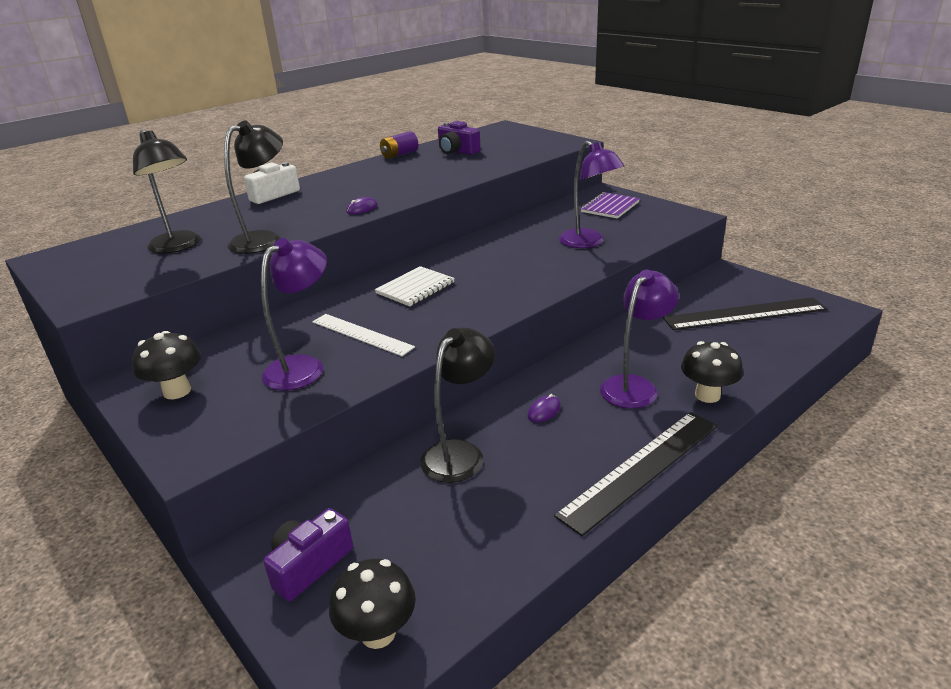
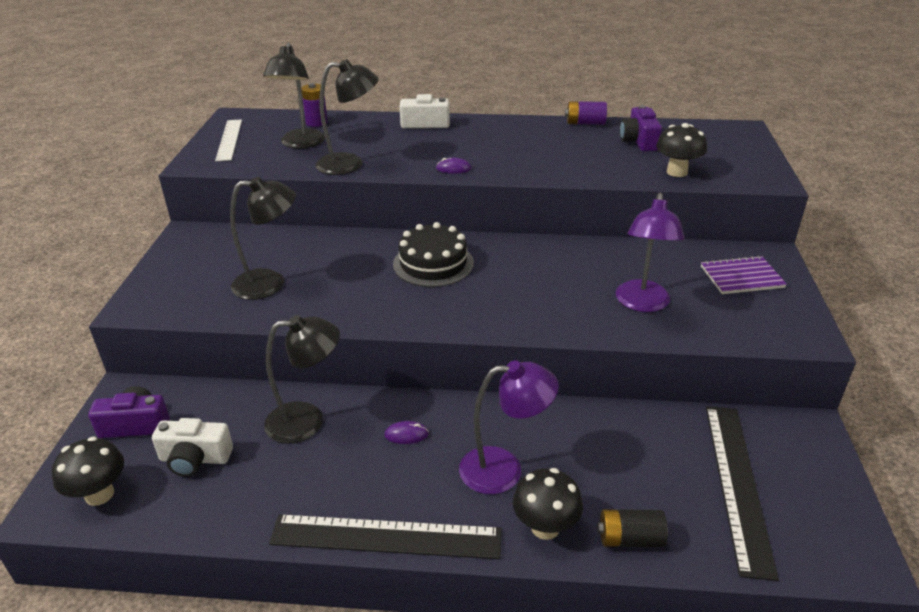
camera: 45 degrees right, 5 degrees up
black mushroom [132,331,201,399] -> black mushroom moved to [656,123,707,177]
purple lamp [261,238,327,391] -> black lamp [230,177,296,300]
white ruler [312,314,415,356] -> white ruler moved to [215,119,242,161]
white notebook [375,266,455,306] -> black cake [393,222,474,287]
black ruler [663,297,828,330] -> black ruler turned 60 degrees clockwise [706,407,779,581]
none -> white camera [152,418,233,477]
none -> purple battery [301,83,328,127]
none -> black battery [597,509,668,547]

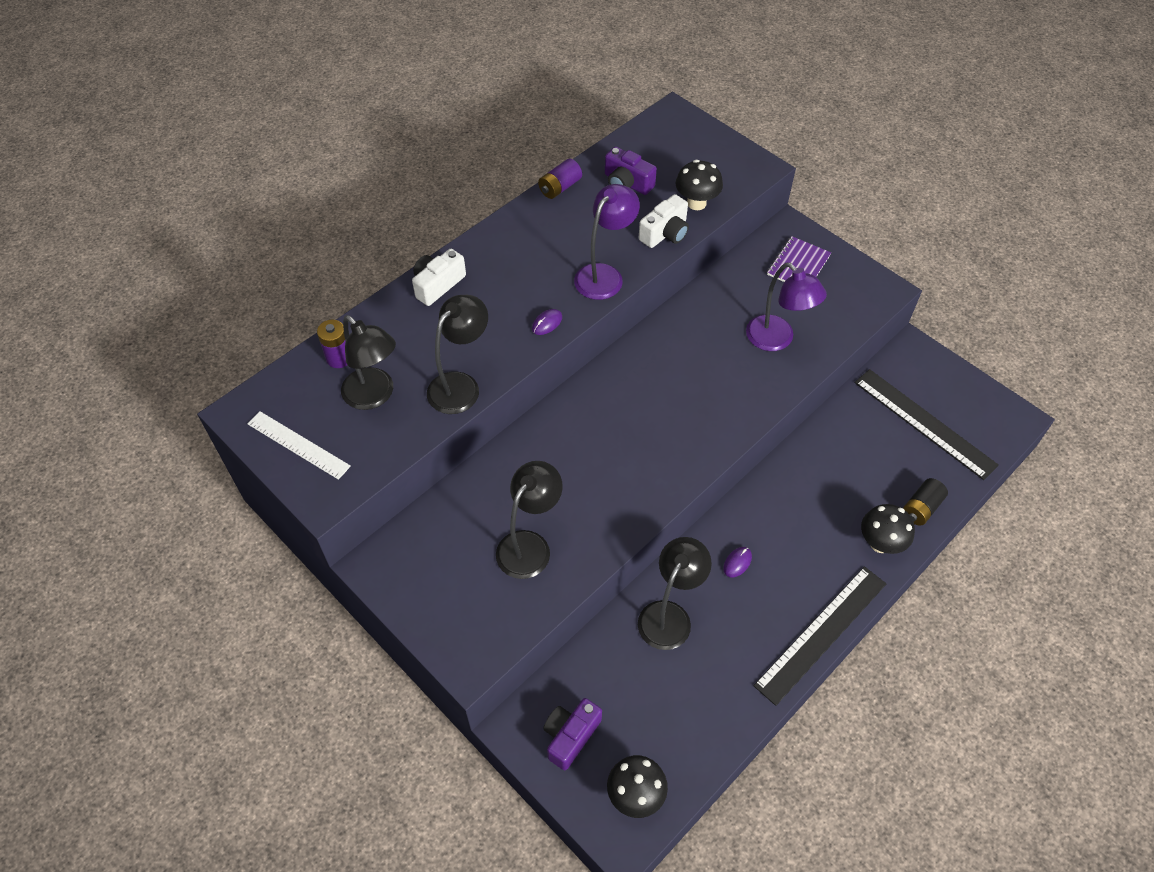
camera: 50 degrees left, 20 degrees up
white camera [152,418,233,477] -> white camera moved to [639,194,689,248]
black cake [393,222,474,287] -> none
purple lamp [459,360,559,494] -> purple lamp moved to [574,184,640,300]

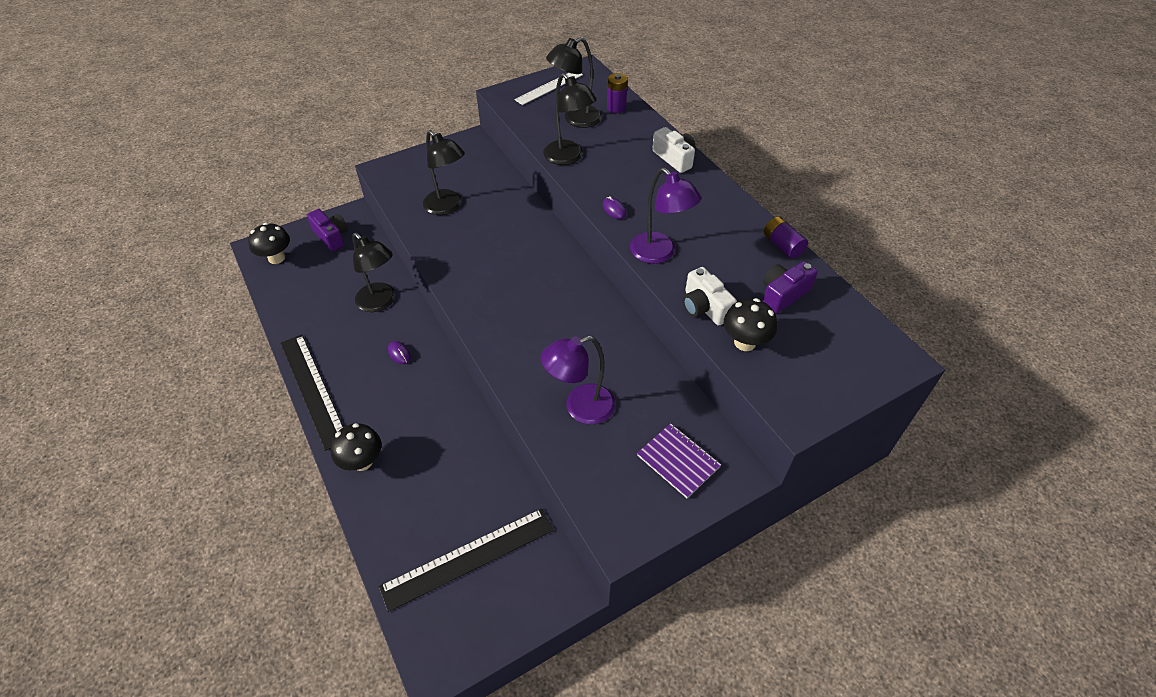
camera: 105 degrees right, 5 degrees down
black battery [903,478,948,526] -> none

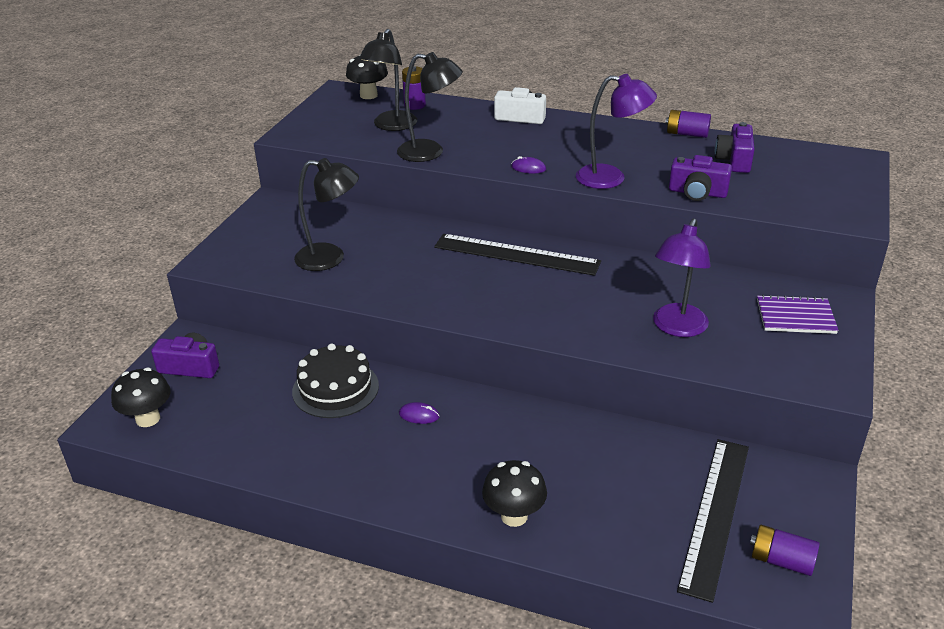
camera: 40 degrees left, 15 degrees down
black ruler [280,334,343,451] -> black ruler moved to [434,234,601,276]
black lamp [352,233,395,312] -> black cake [292,343,379,418]
white ruler [514,73,583,105] -> none
white camera [683,267,737,326] -> purple camera [669,155,732,201]
black mushroom [724,298,777,351] -> black mushroom moved to [346,54,388,99]
none -> purple battery [750,525,819,576]

